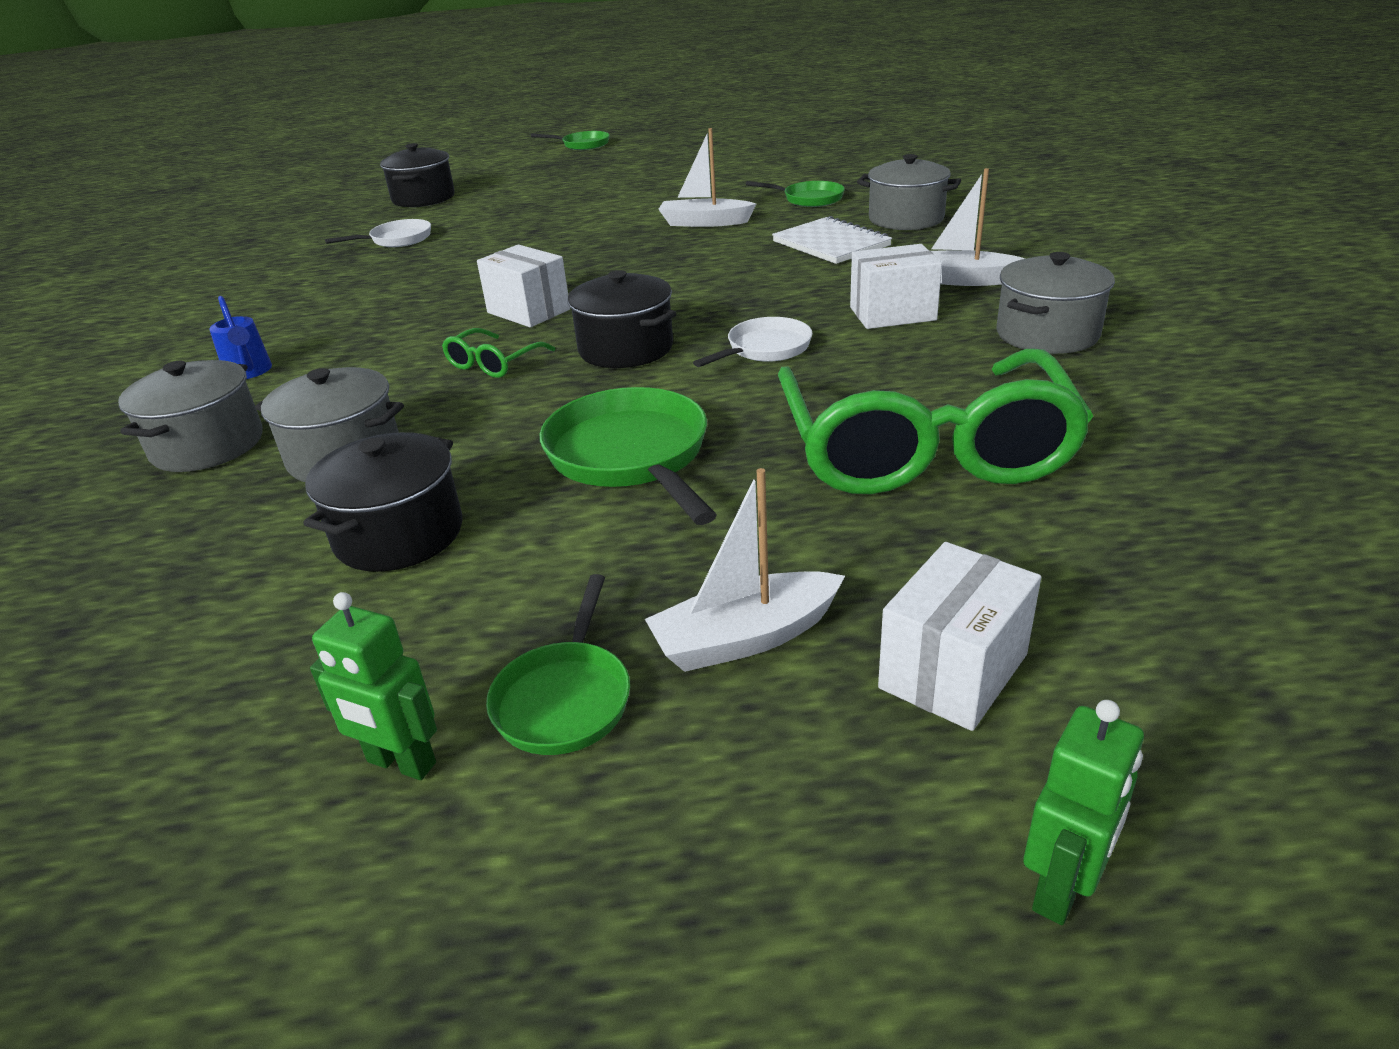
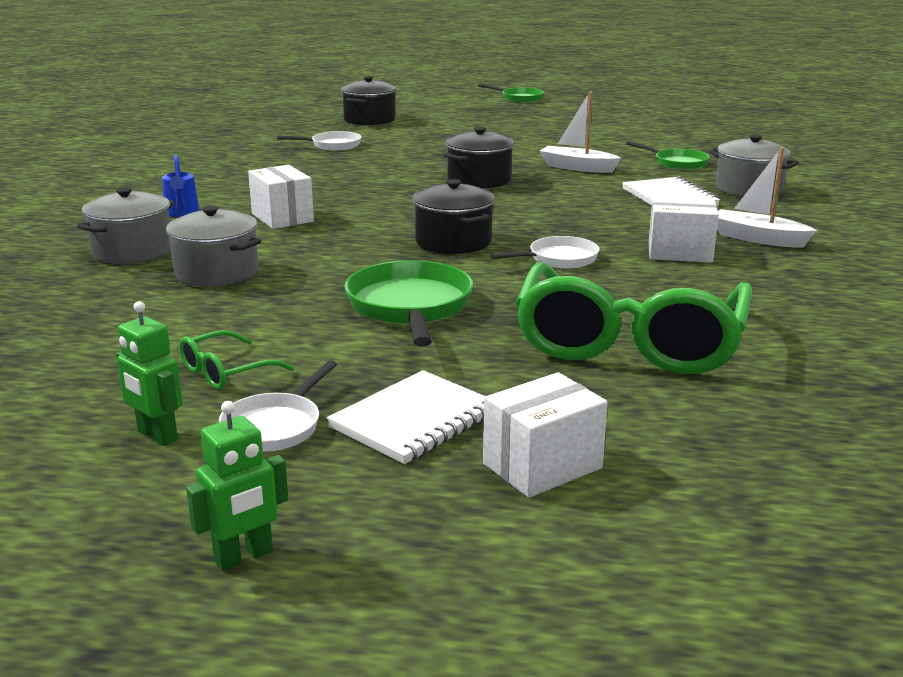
camera: 15 degrees right, 10 degrees down
black pot [303,432,462,572] -> black pot moved to [443,127,515,189]
green glasses [442,328,556,378] -> green glasses moved to [179,330,294,390]
white box [477,244,570,327] -> white box moved to [248,165,314,229]
green pan [486,574,630,755] -> white pan [219,360,337,451]
white boat [645,468,845,672] -> white notebook [327,370,485,464]
grey pot [996,252,1115,354] -> none
green robot [1023,700,1144,925] -> green robot moved to [186,401,289,571]

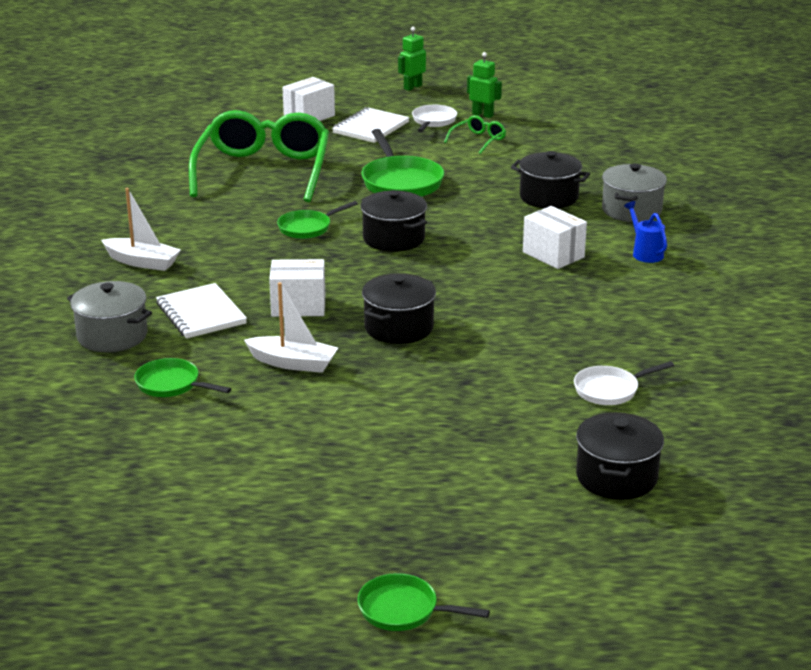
camera: 170 degrees right, 5 degrees up
grey pot [166,205,261,287] -> black pot [511,151,590,208]
white pan [490,236,600,268] -> green pan [277,201,358,239]
white box [649,197,719,263] -> white box moved to [269,259,325,317]

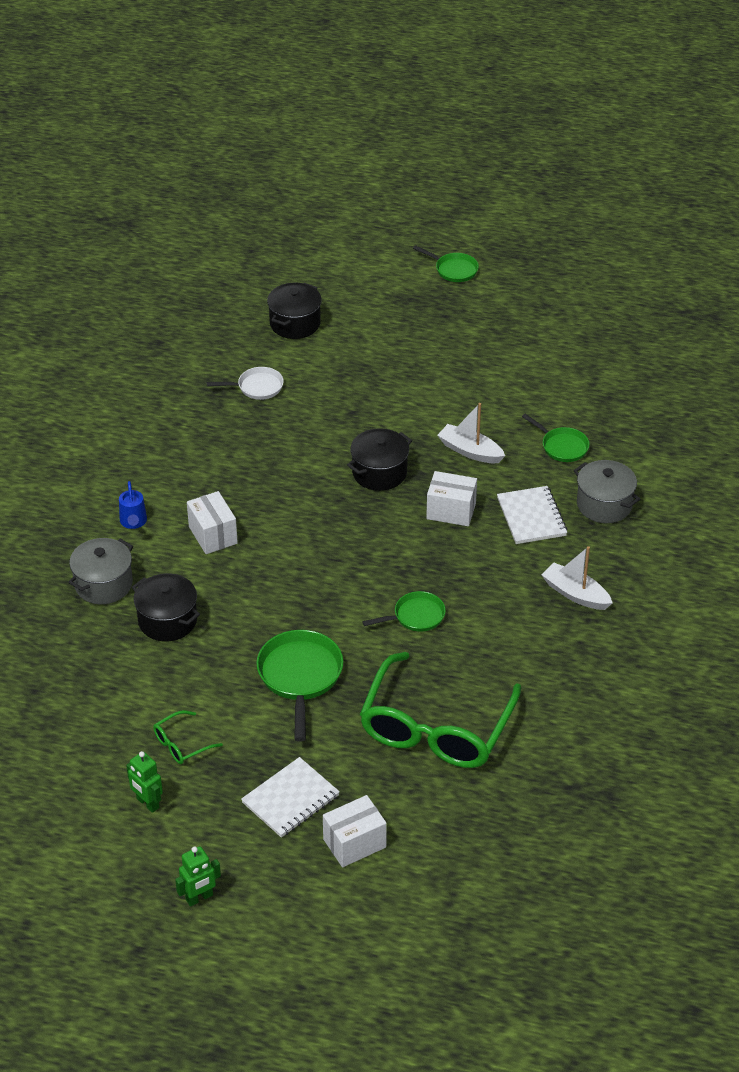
camera: 165 degrees left, 15 degrees up
black pot [361,190,427,252] -> none
white pan [412,105,457,132] -> none

